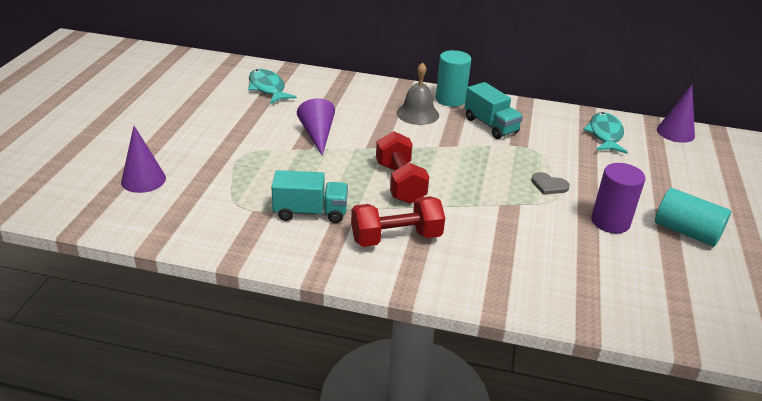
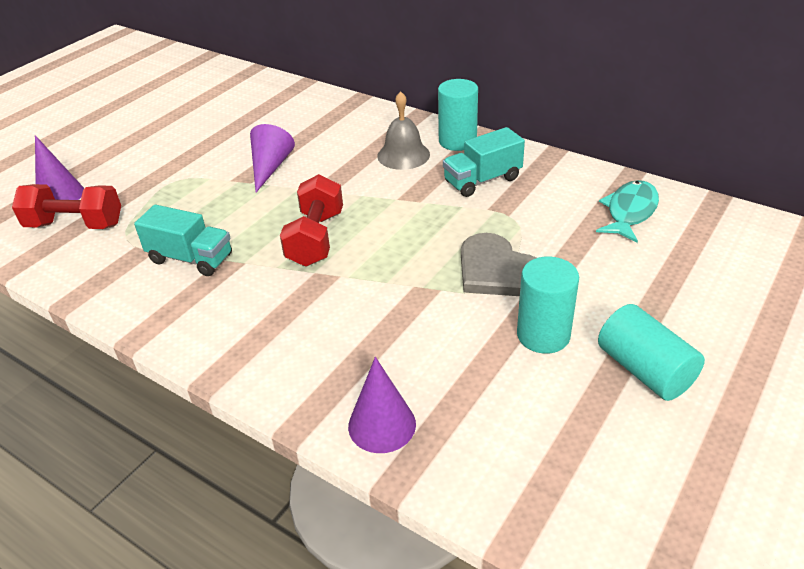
camera: 25 degrees right, 5 degrees up
turquoise fish [248,69,296,104] -> none
red dumbbell [351,196,445,247] -> red dumbbell moved to [12,184,121,229]
turquoise truck [465,82,523,139] -> turquoise truck turned 75 degrees clockwise [443,127,525,197]
grey heart [531,172,570,195] -> grey heart [461,233,536,296], size x1.94
purple cylinder [591,163,645,233] -> turquoise cylinder [517,256,579,354]
purple cone [657,85,695,143] -> purple cone moved to [348,357,416,453]

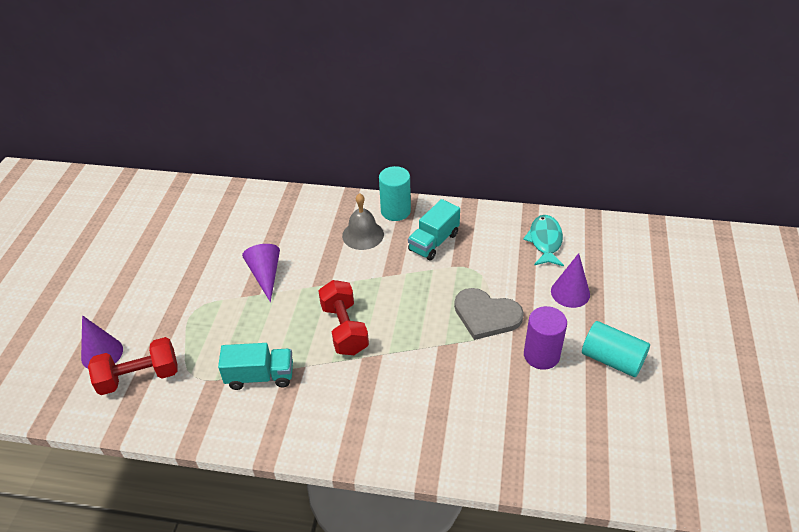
camera: 25 degrees left, 5 degrees up
purple cone [348,357,416,453] -> purple cone moved to [551,253,590,308]
turquoise cylinder [517,256,579,354] -> purple cylinder [524,306,567,370]

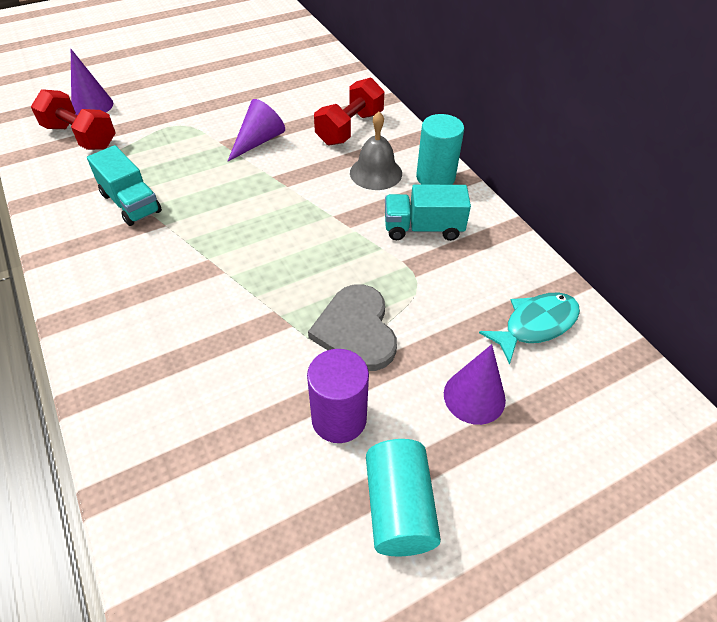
camera: 50 degrees right, 5 degrees up
red dumbbell [318,280,369,355] -> red dumbbell moved to [314,78,385,146]

